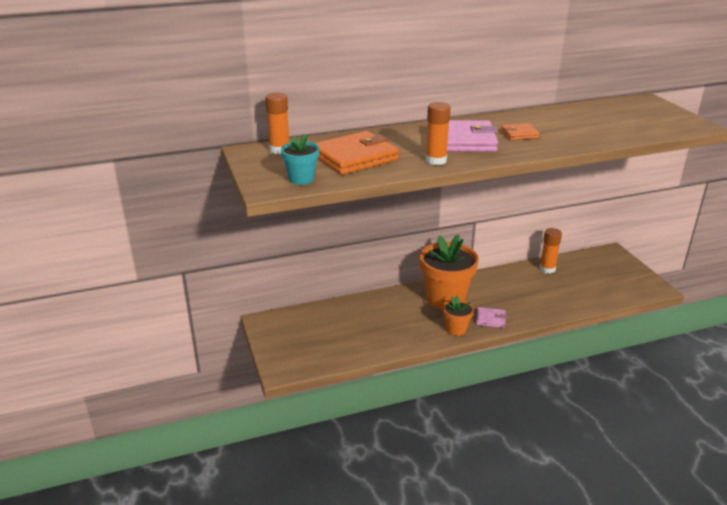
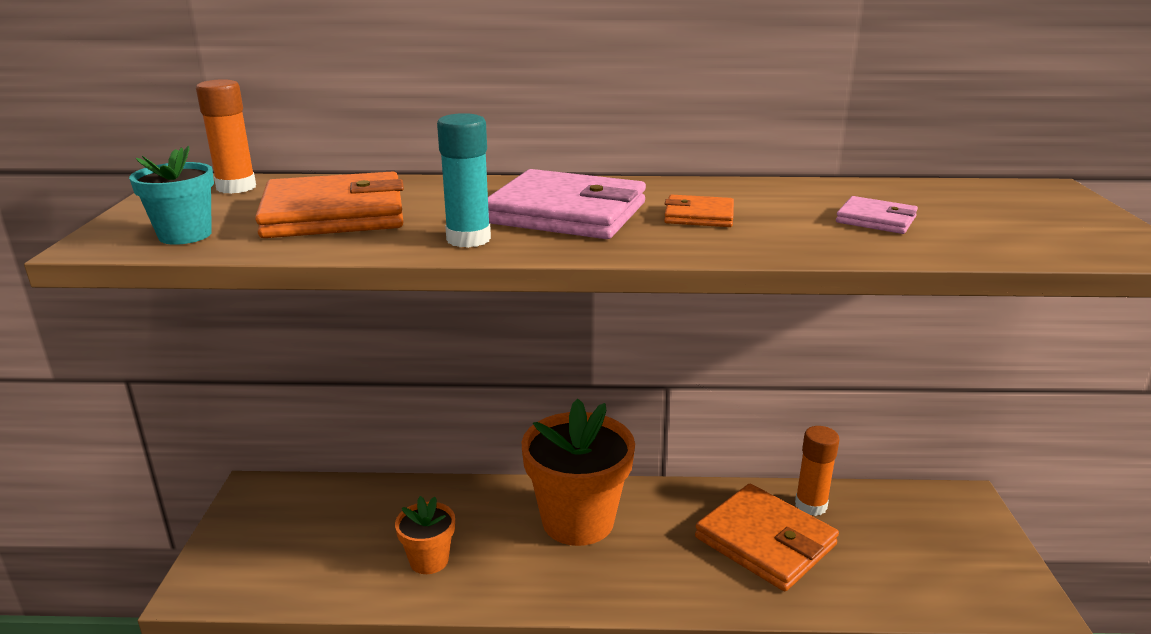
camera: 20 degrees right, 5 degrees down
orange glue stick [426,102,451,165] -> turquoise glue stick [437,113,491,248]
orange flower pot [443,296,474,336] -> orange flower pot moved to [395,496,455,574]
pink wallet [476,307,506,328] -> pink wallet moved to [836,196,918,234]
none -> orange wallet [695,484,839,591]

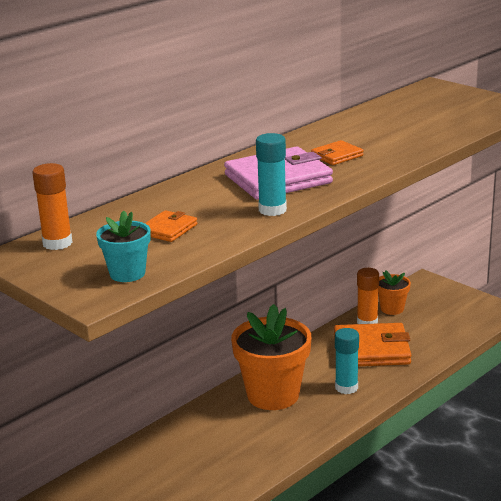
camera: 45 degrees left, 0 degrees up
orange wallet [255,171,404,238] -> orange wallet [145,210,197,242], size x0.49
orange flower pot [395,496,455,574] -> orange flower pot moved to [378,270,411,315]
pink wallet [836,196,918,234] -> none
none -> turquoise glue stick [335,328,359,394]

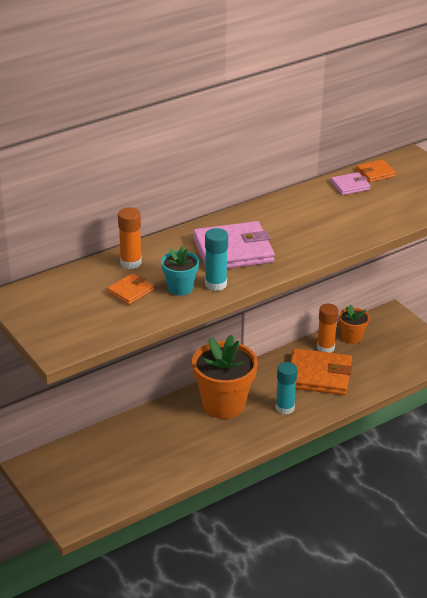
camera: 10 degrees right, 10 degrees up
orange glue stick [32,163,73,250] -> orange glue stick moved to [118,207,142,269]
turquoise flower pot [96,210,151,282] -> turquoise flower pot moved to [161,246,199,296]
orange wallet [311,140,364,165] -> orange wallet moved to [356,160,396,182]
none -> pink wallet [331,172,371,195]

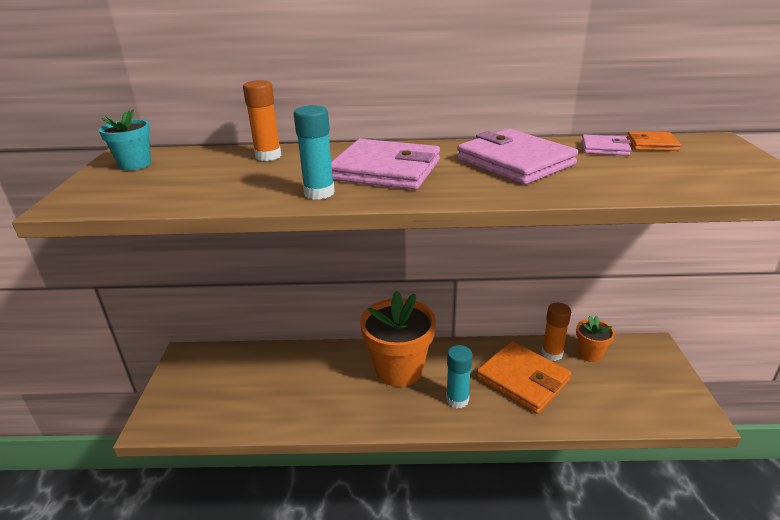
camera: 35 degrees right, 5 degrees down
orange wallet [107,273,154,305] -> none
turquoise flower pot [161,246,199,296] -> turquoise flower pot moved to [99,109,151,170]
none -> pink wallet [457,129,578,185]

